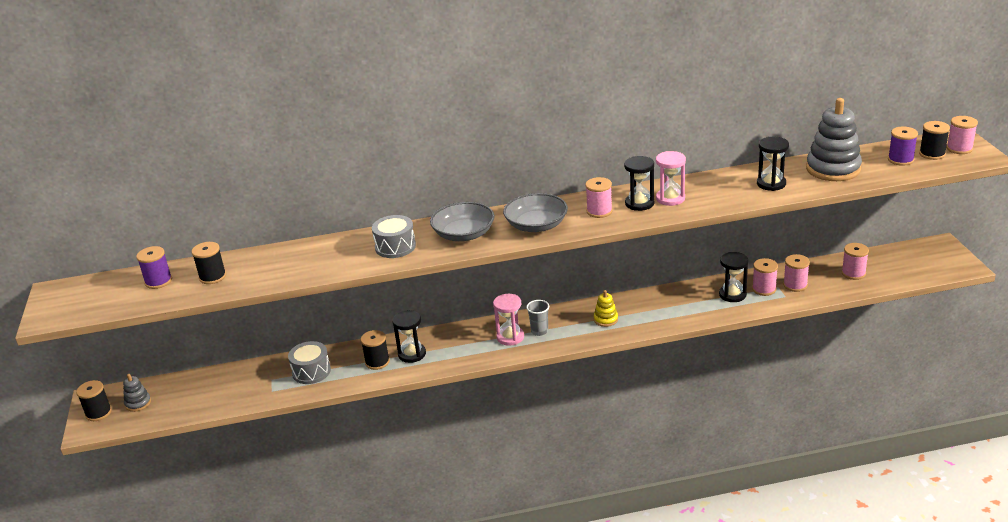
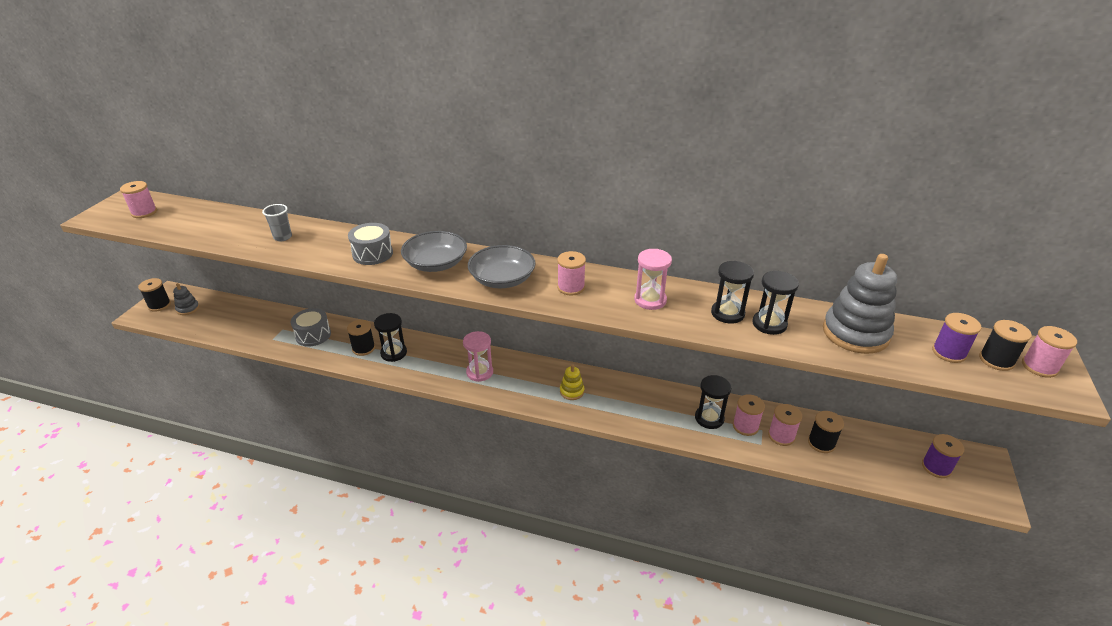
camera: 25 degrees right, 5 degrees up
purple spool [136,246,172,289] -> purple spool moved to [922,434,964,478]
black spool [192,242,226,284] -> black spool moved to [808,411,844,453]
grey cup [526,300,549,336] -> grey cup moved to [262,204,292,241]
black hourglass [624,156,654,211] -> black hourglass moved to [711,261,754,324]
pink spool [842,243,869,280] -> pink spool moved to [120,181,157,218]

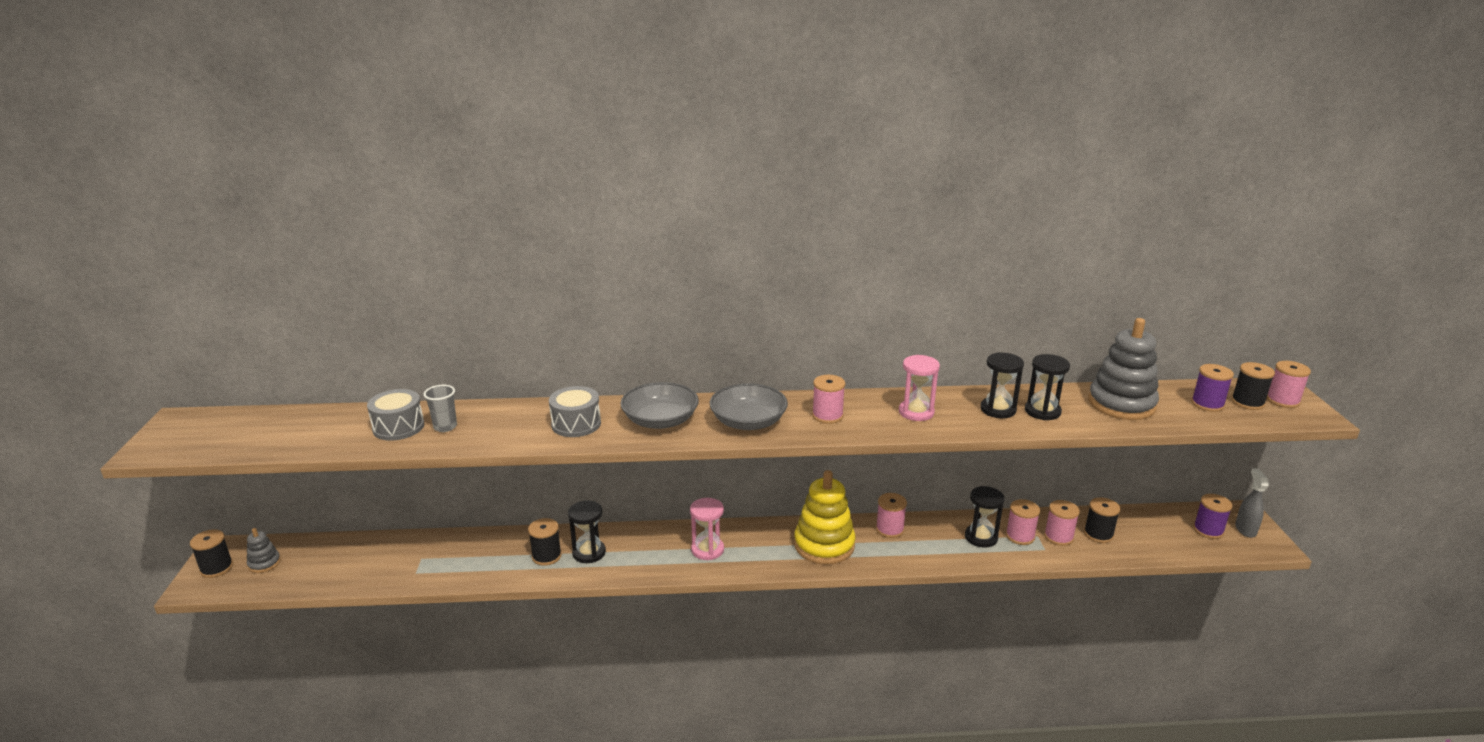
camera: 20 degrees left, 10 degrees down
pink spool [120,181,157,218] -> pink spool moved to [876,493,907,538]
grey drum [291,308,331,347] -> grey drum moved to [367,389,424,441]
yellow stacking toy [560,364,584,400] -> yellow stacking toy [794,470,856,564], size x2.09
none -> grey spray bottle [1235,468,1269,538]

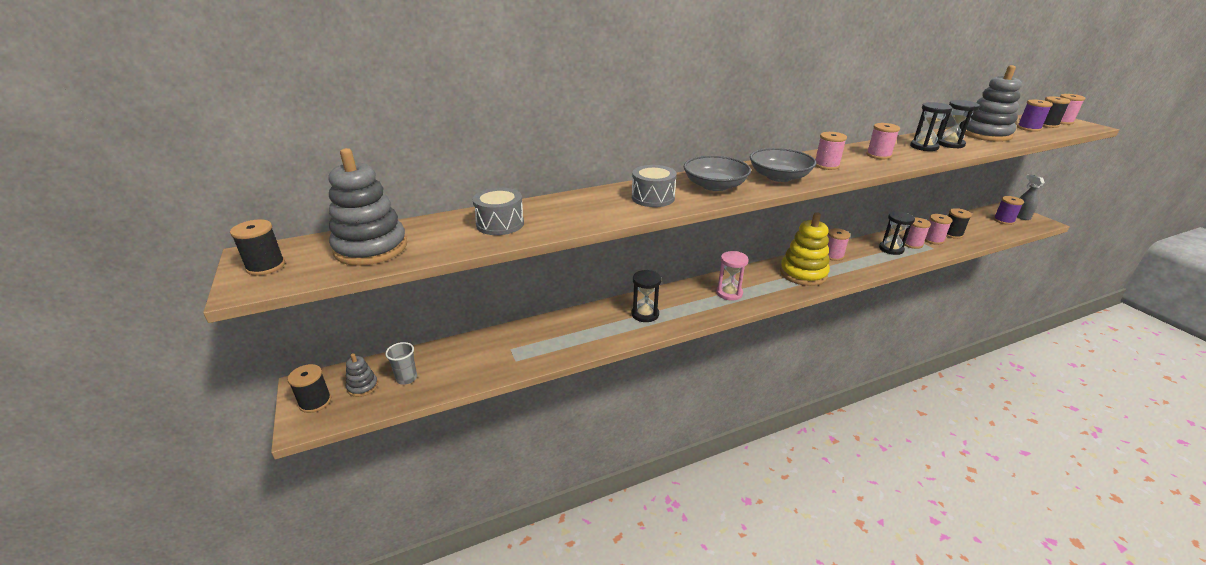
camera: 20 degrees left, 5 degrees up
grey cup [423,385,457,432] -> grey cup moved to [385,342,417,385]
black spool [528,518,562,566] -> black spool moved to [230,219,285,276]
pink hourglass [899,355,940,421] -> pink spool [866,123,900,159]
none -> grey stacking toy [329,148,407,266]

